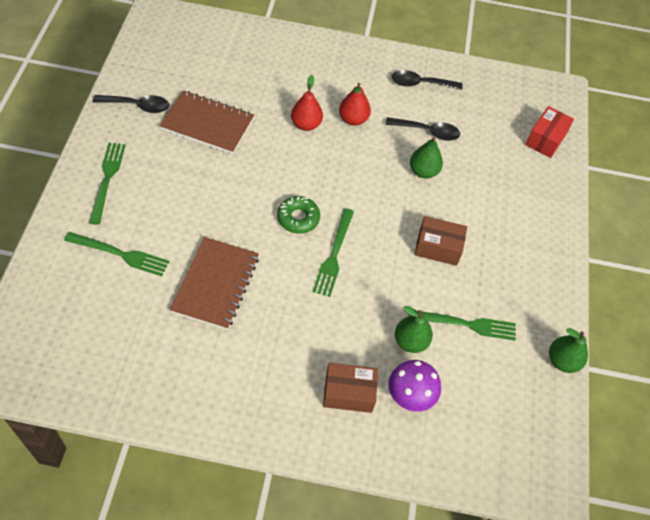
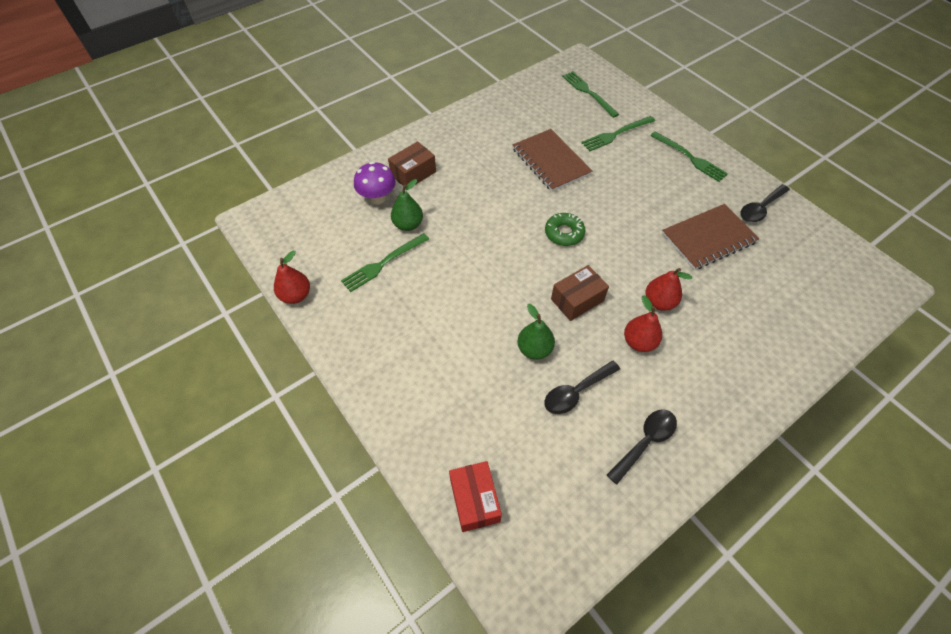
camera: 140 degrees right, 0 degrees up
green fork [313,208,354,297] -> green fork moved to [562,71,619,118]
brown box [414,216,467,266] -> brown box moved to [551,265,609,321]
green pear [549,328,588,373] -> red pear [274,251,310,304]

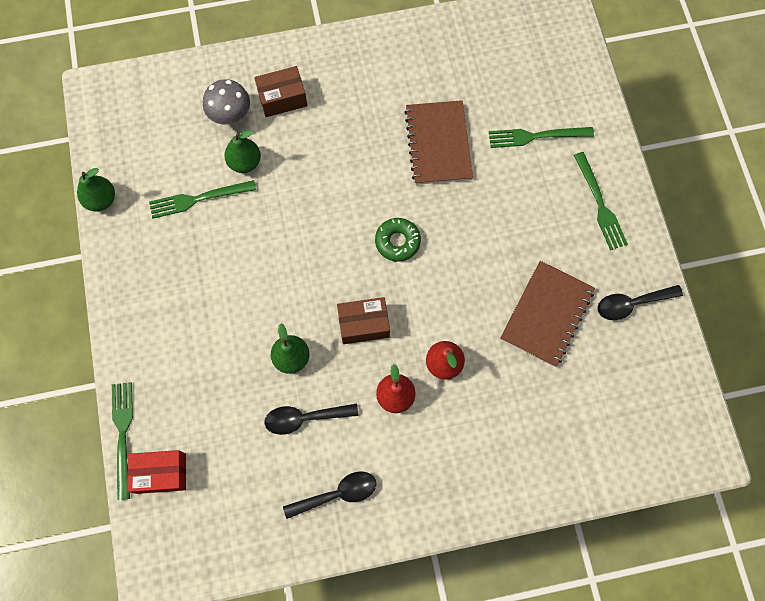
camera: 25 degrees right, 15 degrees up
red pear [274,251,310,304] -> green pear [77,168,115,211]
purple mushroom [354,162,396,204] -> grey mushroom [203,79,250,124]
red box [449,461,502,532] -> red box turned 75 degrees clockwise [127,450,186,494]
green fork [562,71,619,118] -> green fork moved to [112,382,133,500]
brown notebook [662,204,759,270] -> brown notebook turned 60 degrees counterclockwise [500,261,595,367]

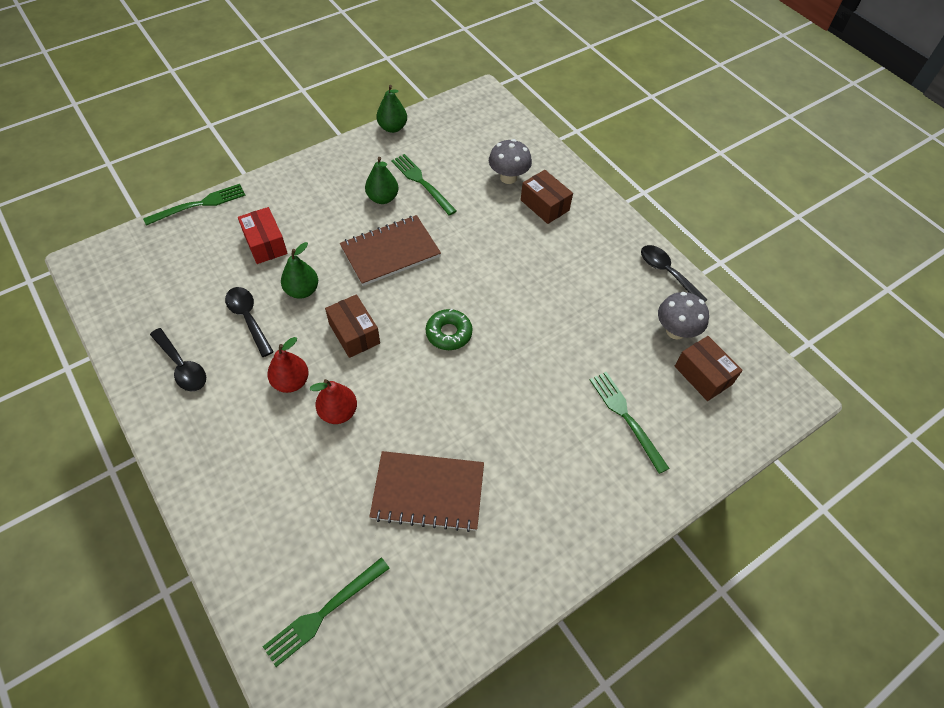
camera: 65 degrees right, 15 degrees down
red box [127,450,186,494] -> red box moved to [238,207,288,264]
green pear [224,130,261,173] -> green pear moved to [365,157,399,204]
brown notebook [404,100,473,185] -> brown notebook moved to [340,215,441,286]
green fork [574,152,628,250] -> green fork moved to [262,558,390,667]
black spoon [598,285,683,320] -> black spoon moved to [641,245,707,302]
none -> grey mushroom [658,292,709,340]
none -> brown box [675,336,743,401]

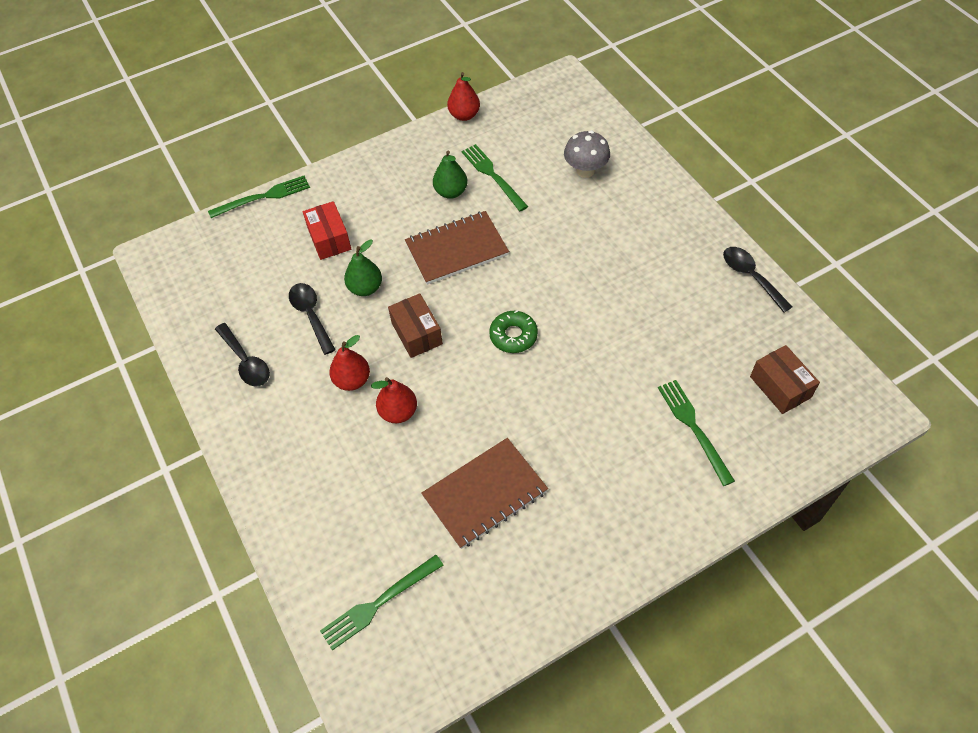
camera: 10 degrees right, 0 degrees up
brown notebook [369,451,484,532] -> brown notebook turned 45 degrees counterclockwise [421,438,548,549]
green pear [376,85,407,133] -> red pear [447,72,480,121]
brown box [521,170,573,224] -> none
grey mushroom [658,292,709,340] -> none

